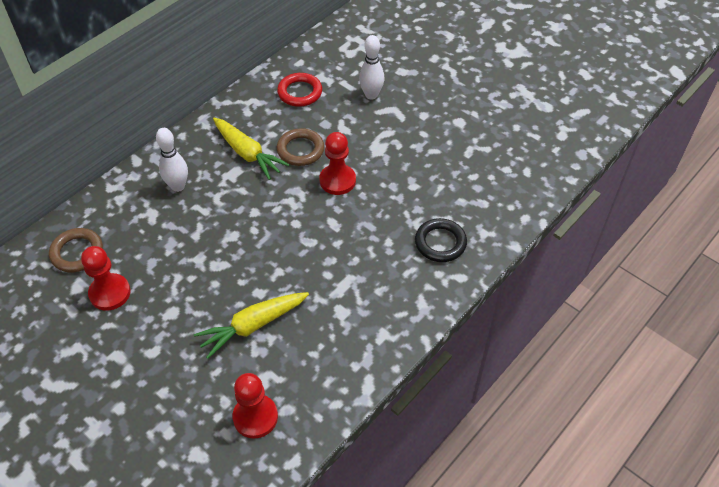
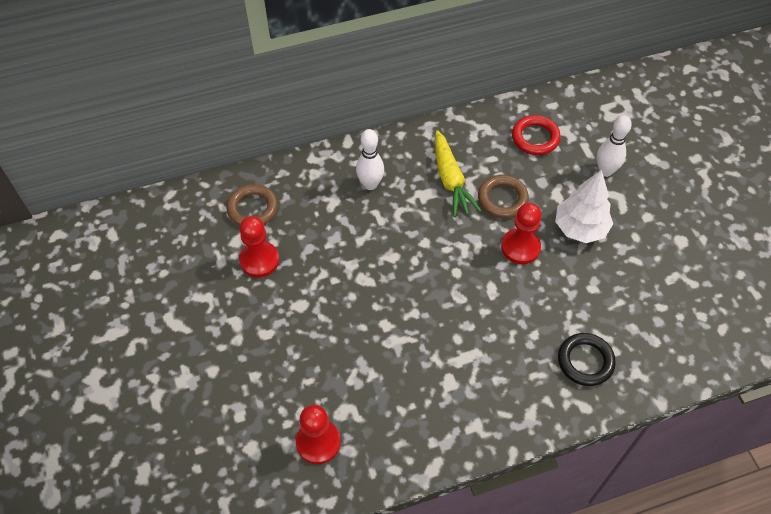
camera: 30 degrees right, 5 degrees up
yellow carrot [194,292,309,359] -> none
none -> white tree [555,170,613,243]

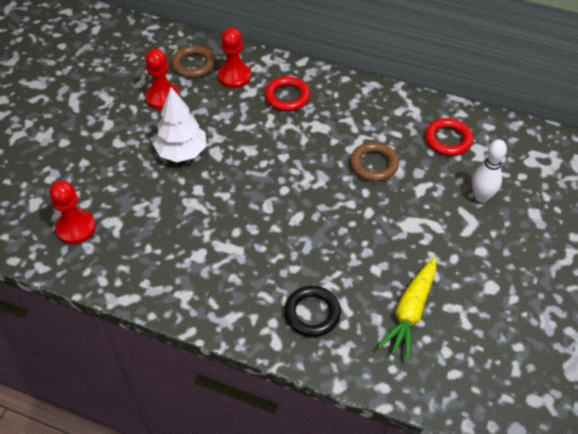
camera: 40 degrees right, 5 degrees down
white bowling pin [356,129,384,190] -> red ring [265,77,310,111]
yellow carrot [435,130,482,217] -> yellow carrot moved to [378,258,436,360]
red pawn [501,203,541,264] -> red pawn moved to [218,28,251,89]
white tree [555,170,613,243] -> white tree moved to [153,87,207,162]

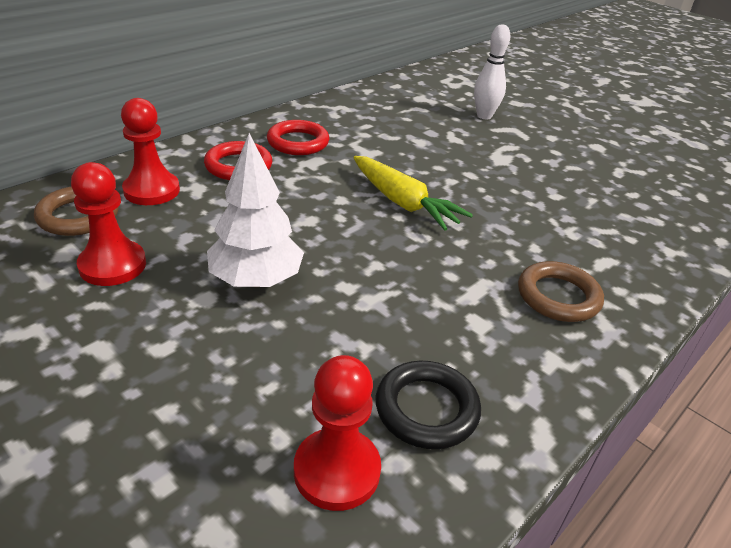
camera: 70 degrees left, 15 degrees down
black ring [284,286,341,337] -> black ring moved to [376,361,481,449]
brown ring [350,142,399,182] -> brown ring moved to [518,261,604,322]
yellow carrot [378,258,436,360] -> yellow carrot moved to [353,156,473,231]
red ring [425,118,473,156] -> red ring moved to [267,120,329,155]

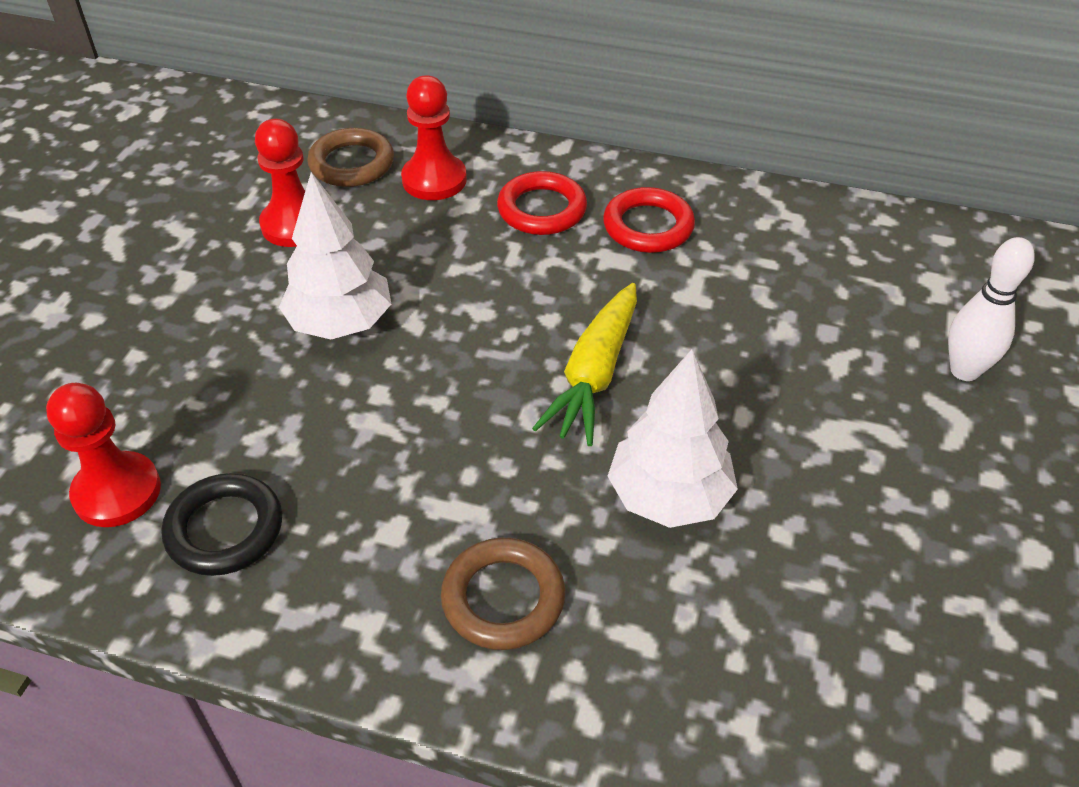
camera: 65 degrees right, 10 degrees up
none -> white tree [608,349,738,528]

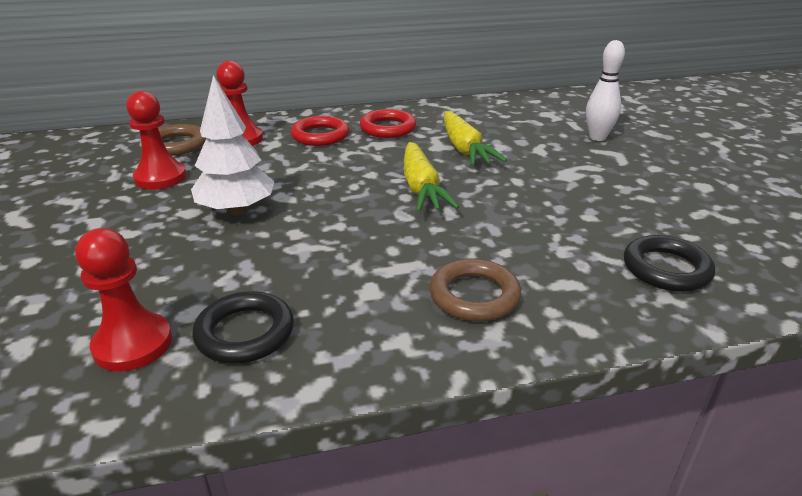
camera: 30 degrees left, 15 degrees down
white tree [608,349,738,528] -> none
none -> yellow carrot [444,111,507,166]
none -> black ring [624,235,715,292]

